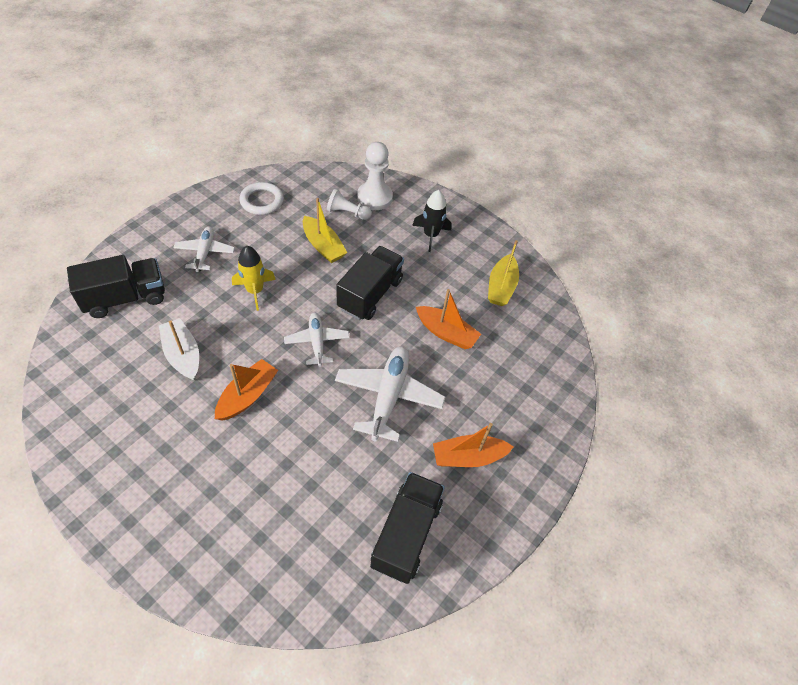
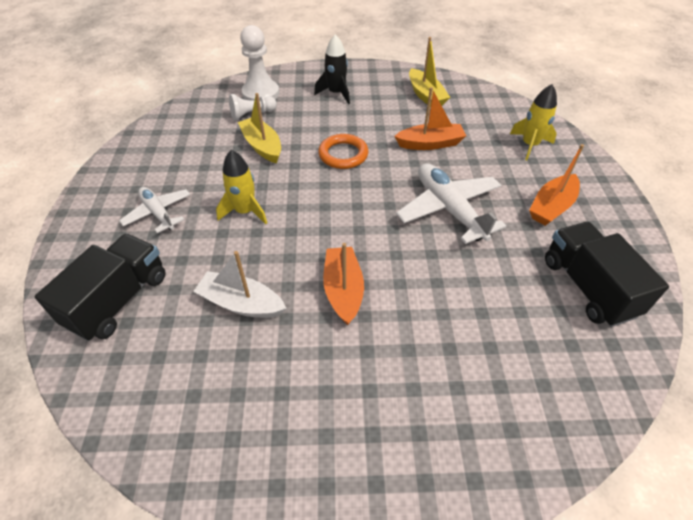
camera: 35 degrees left, 5 degrees down
white ring [239,182,284,215] -> none
white plane [284,313,350,367] -> none
yellow boat [303,198,348,263] -> yellow boat turned 135 degrees counterclockwise [238,93,281,163]
black truck [336,246,404,320] -> orange ring [318,134,369,169]
none -> yellow rocket [510,84,557,160]

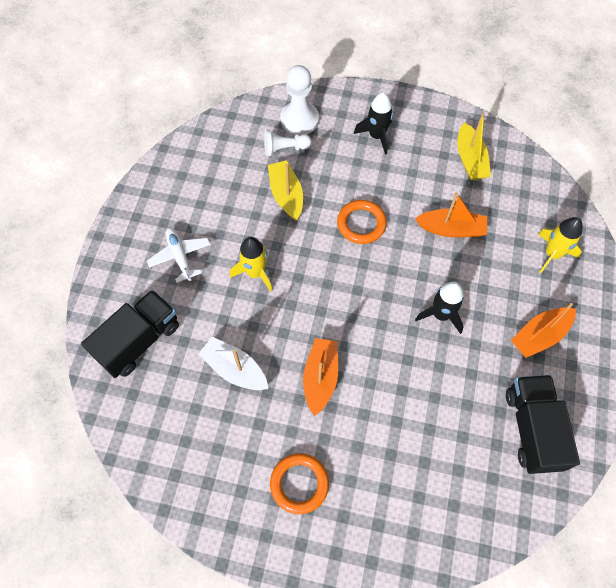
camera: 15 degrees right, 15 degrees up
white plane [396,163,506,244] -> black rocket [415,282,464,334]
none -> orange ring [270,453,329,514]

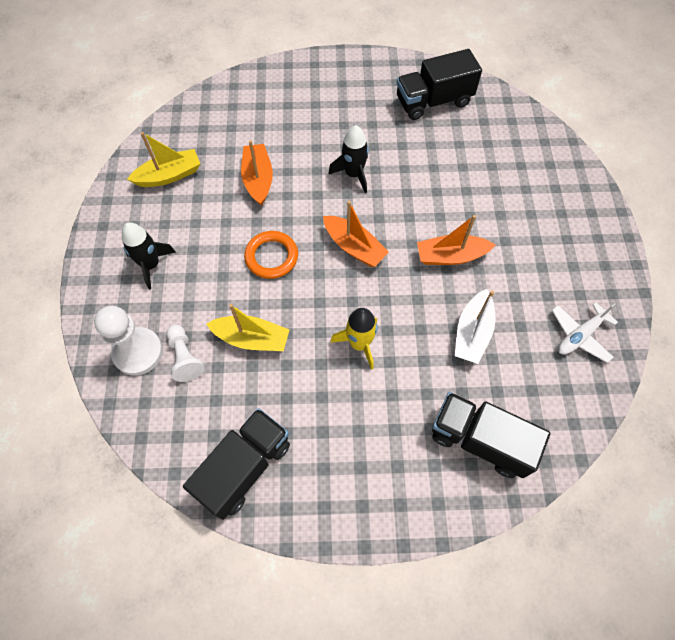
camera: 105 degrees left, 0 degrees up
white plane [147,228,211,283] -> white plane moved to [552,302,618,363]
yellow boat [268,160,303,221] -> yellow boat turned 135 degrees counterclockwise [207,304,290,351]
orange ring [270,453,329,514] -> none
orange boat [511,303,576,358] -> orange boat moved to [323,201,389,267]
yellow rocket [538,217,582,273] -> none
none -> black truck [183,408,290,520]

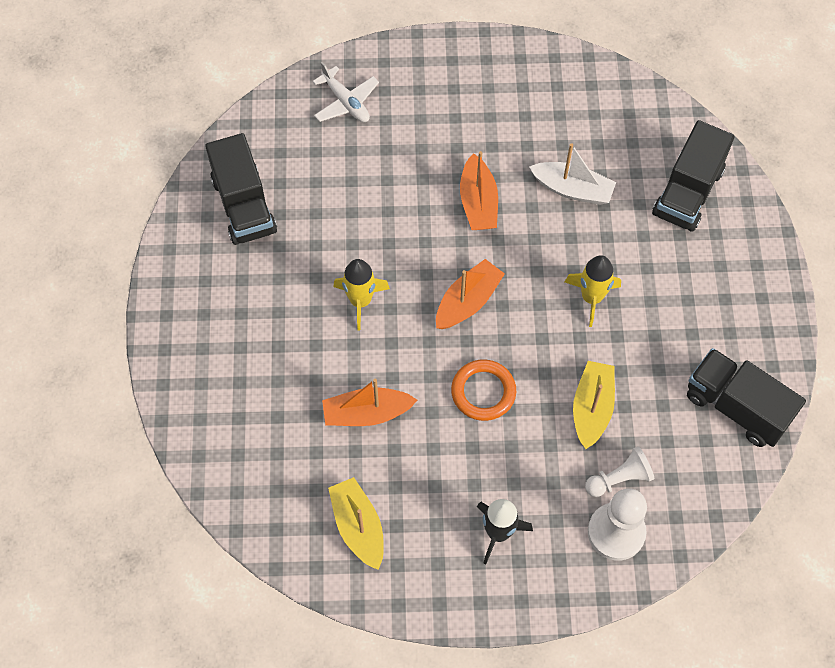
camera: 90 degrees left, 0 degrees up
black rocket [328,125,369,193] -> yellow rocket [333,259,390,331]
white plane [552,302,618,363] -> white plane moved to [312,62,379,122]

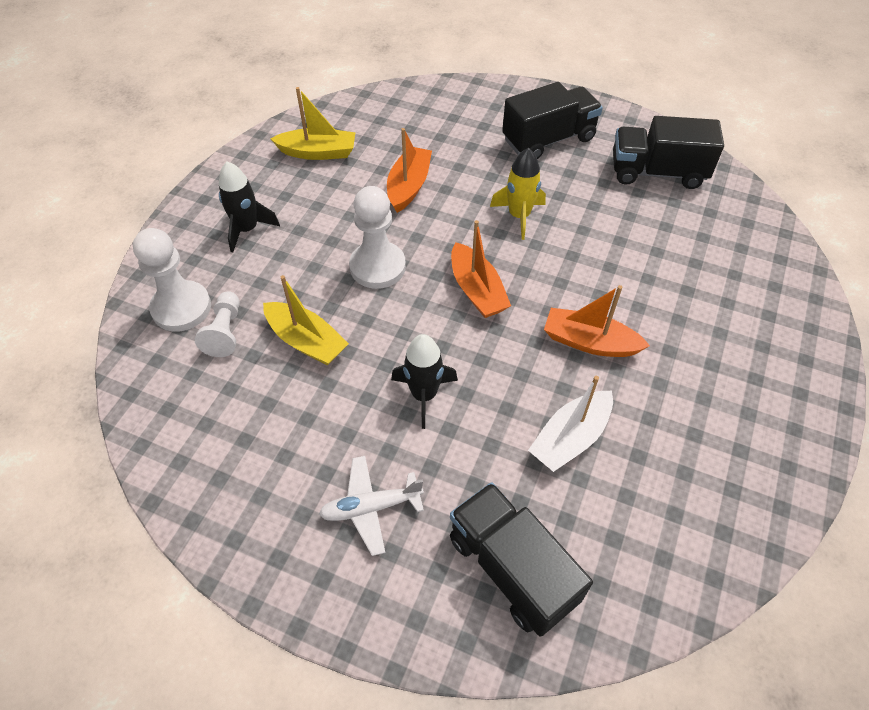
camera: 115 degrees right, 10 degrees down
white plane [312,62,379,122] -> white plane moved to [319,456,424,556]
orange ring [451,360,516,421] -> white pawn [349,186,406,289]
yellow rocket [565,255,621,327] -> black rocket [391,334,458,429]
black truck [687,348,806,447] -> black truck moved to [502,82,603,159]

